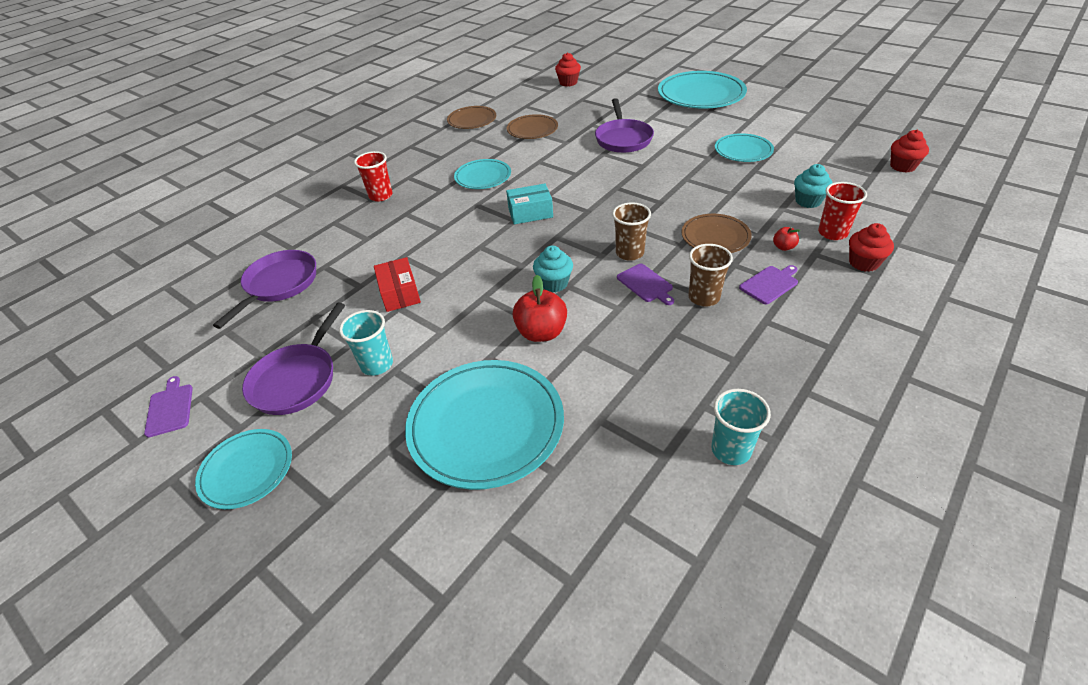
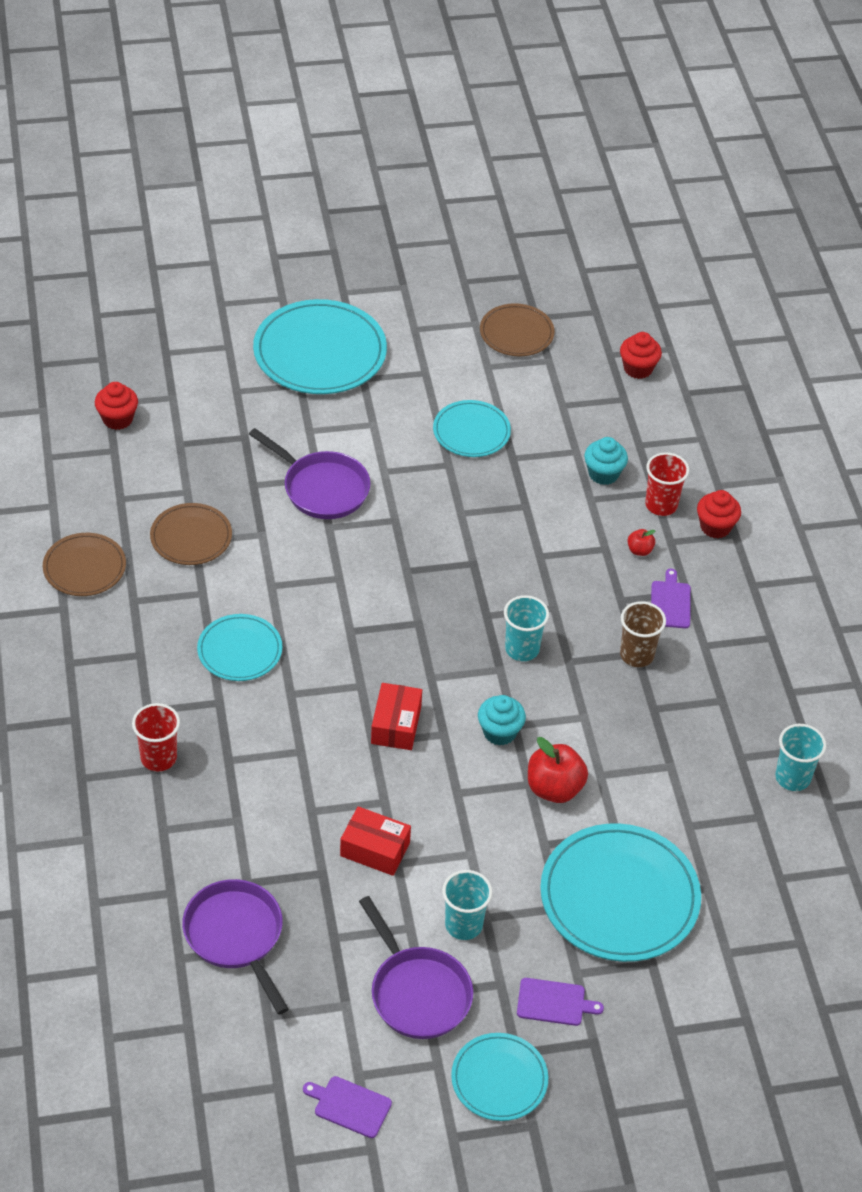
camera: 55 degrees left, 5 degrees up
turquoise box [506,184,553,224] -> none
brown cup [612,202,651,261] -> turquoise cup [504,595,549,661]
purple cutting board [617,264,674,305] -> purple cutting board moved to [517,978,604,1026]
brown plate [682,214,752,253] -> brown plate moved to [480,303,555,356]
none -> red box [371,683,422,750]

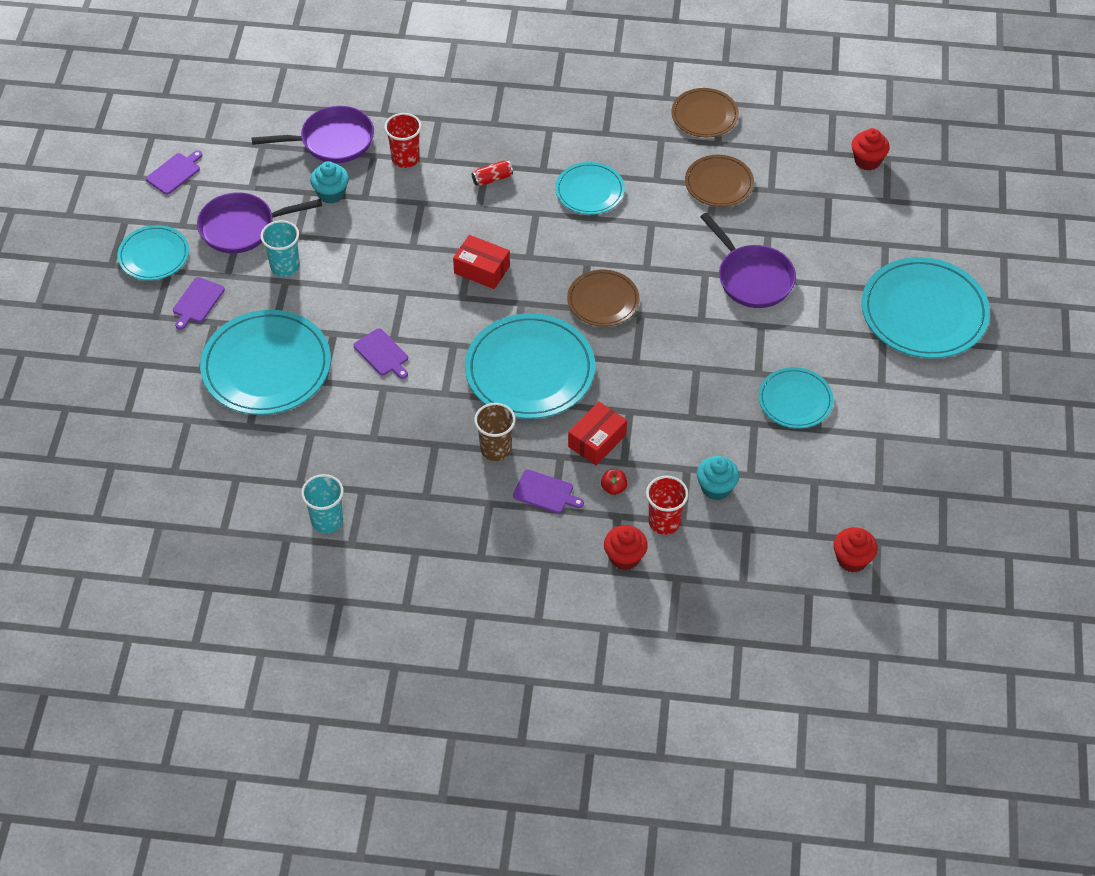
camera: 110 degrees right, 5 degrees up
red cup [132,703,180,771] -> red cup moved to [384,113,421,168]
purple pan [249,428,371,519] -> purple pan turned 90 degrees counterclockwise [700,213,796,308]
red box [340,806,411,876] -> red box moved to [568,402,627,465]
turquoise cupcake [478,695,526,745] -> turquoise cupcake moved to [310,161,349,204]
brown plate [480,303,555,356] -> brown plate moved to [567,269,640,327]
turquoise cup [504,595,549,661] -> turquoise plate [465,313,595,419]
red apple [528,737,588,803] -> purple cutting board [353,328,408,379]
none -> red can [472,160,513,186]

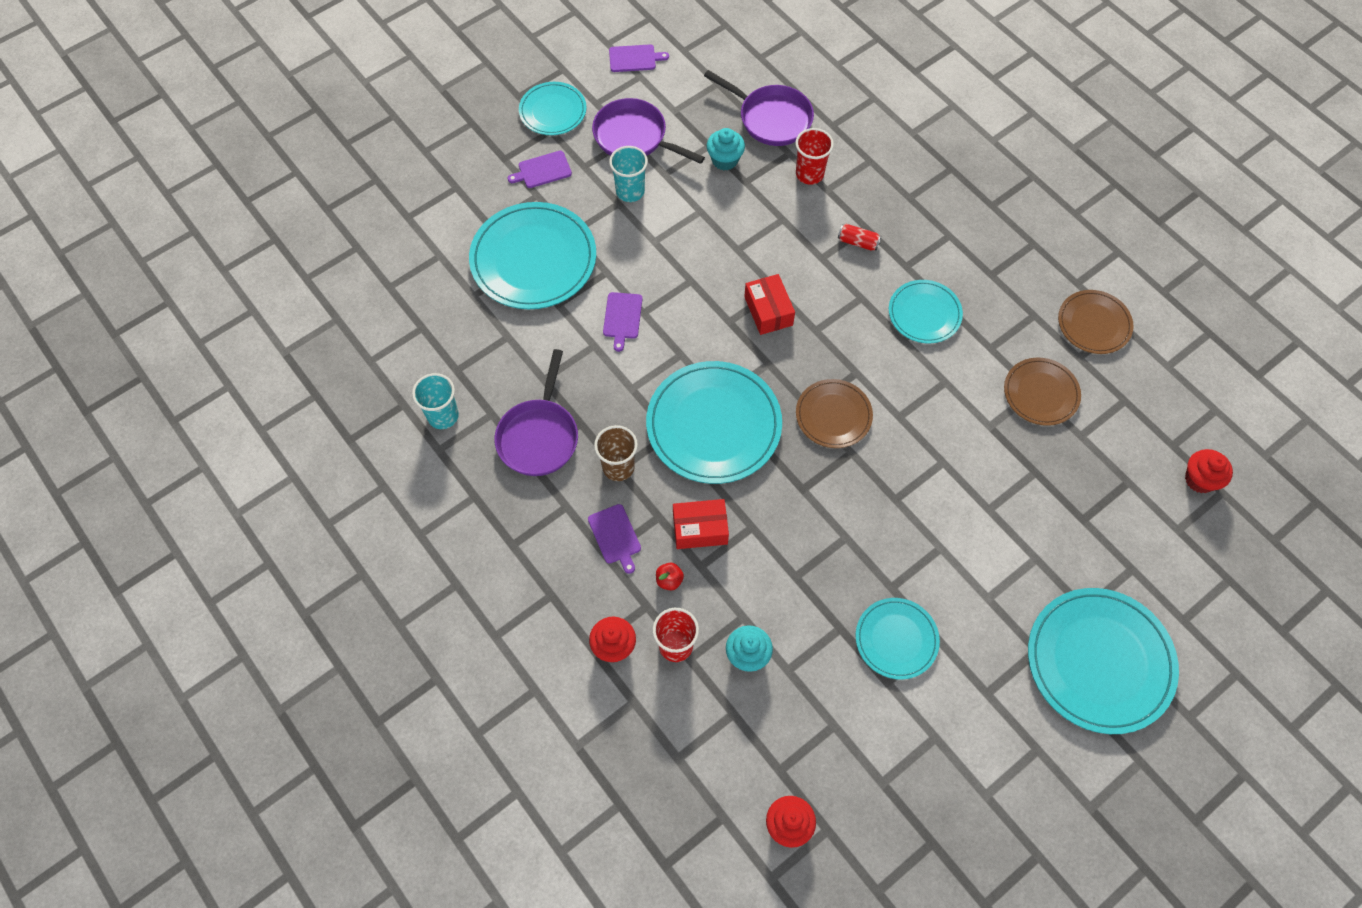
camera: 45 degrees right, 10 degrees up
purple pan [700,213,796,308] -> purple pan moved to [495,349,578,476]

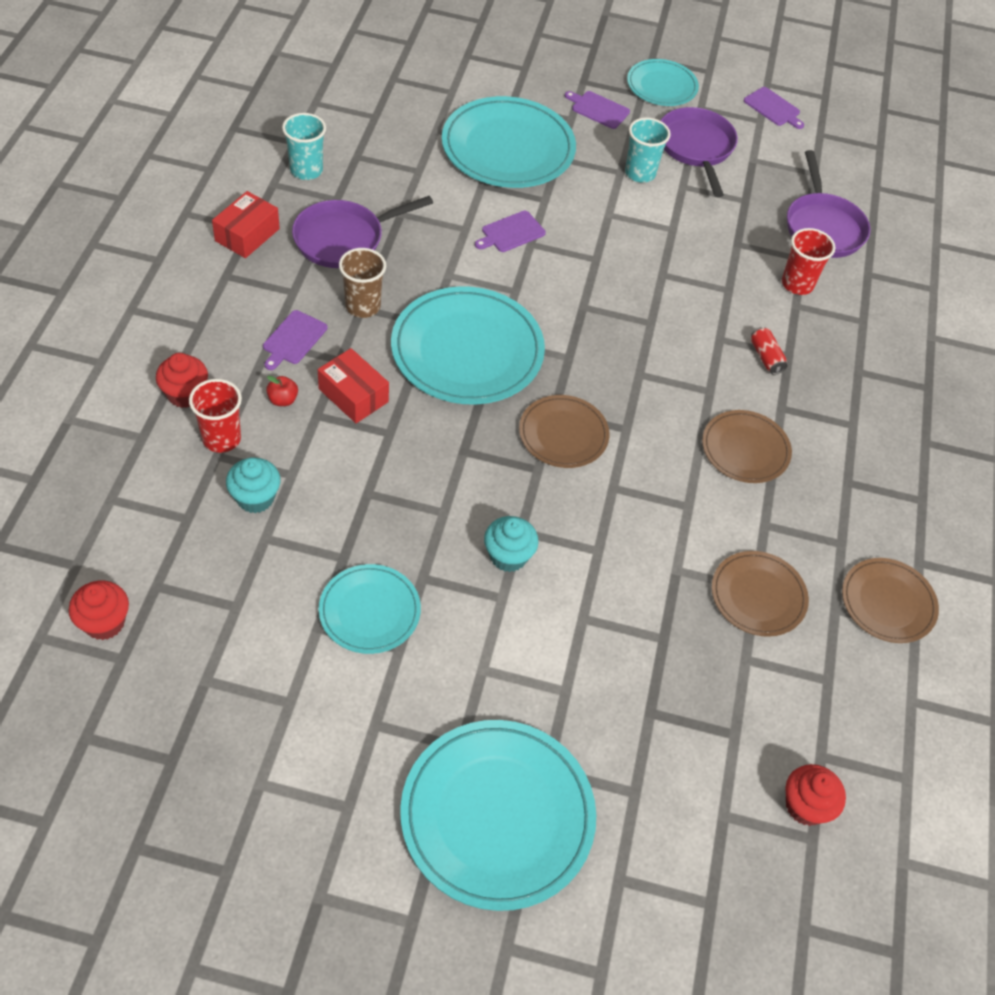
camera: 45 degrees right, 10 degrees down
turquoise cupcake [707,128,745,170] -> turquoise cupcake moved to [484,516,539,572]
red box [744,274,795,335] -> red box moved to [212,191,280,258]
turquoise plate [889,280,963,344] -> brown plate [702,410,792,483]

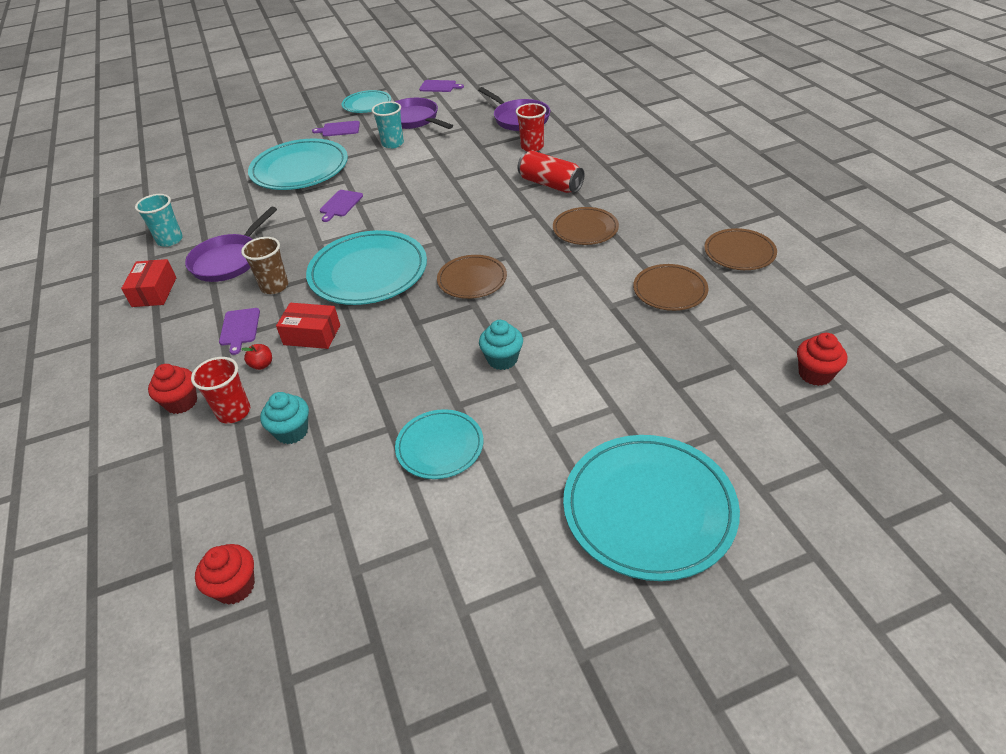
camera: 25 degrees left, 10 degrees down
red can [751,327,787,375] -> red can [517,150,584,193], size x1.88

